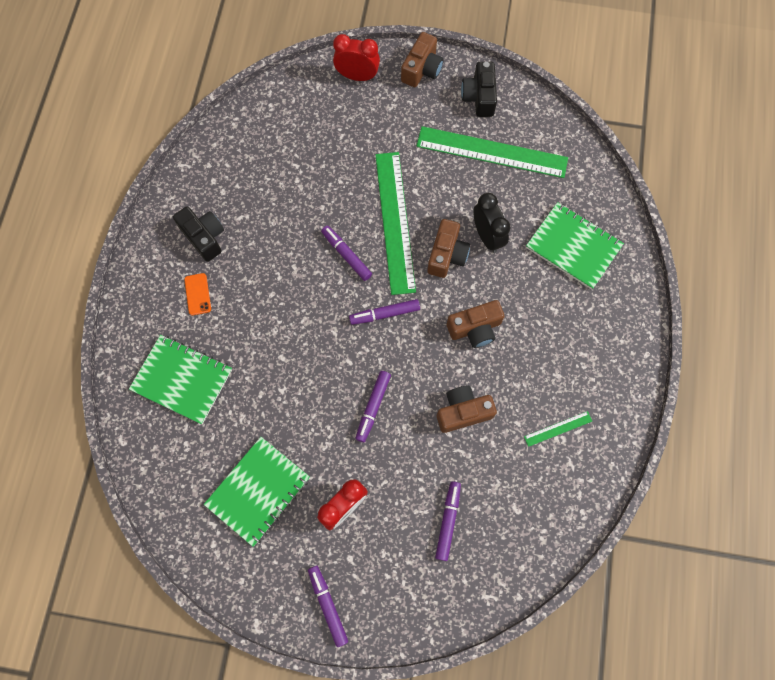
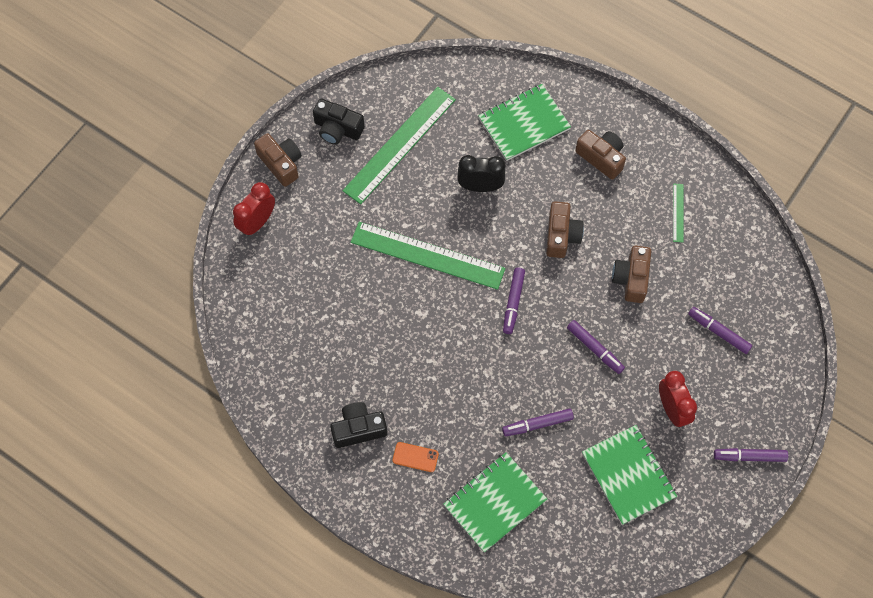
camera: 65 degrees left, 5 degrees down
purple marker [321,226,372,281] -> purple marker moved to [502,408,574,436]
brown camera [427,219,470,278] -> brown camera moved to [575,130,626,180]

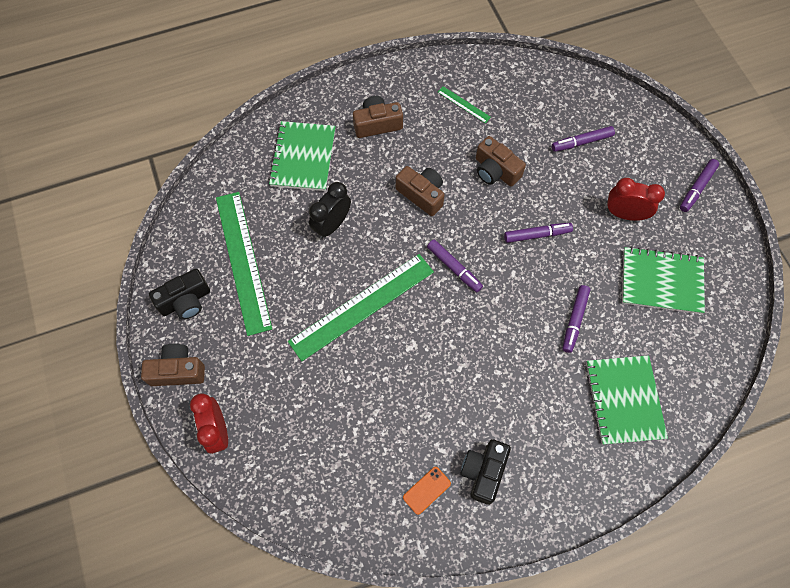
camera: 55 degrees left, 0 degrees up
orange phone [393,442,439,472] -> orange phone moved to [403,467,451,515]

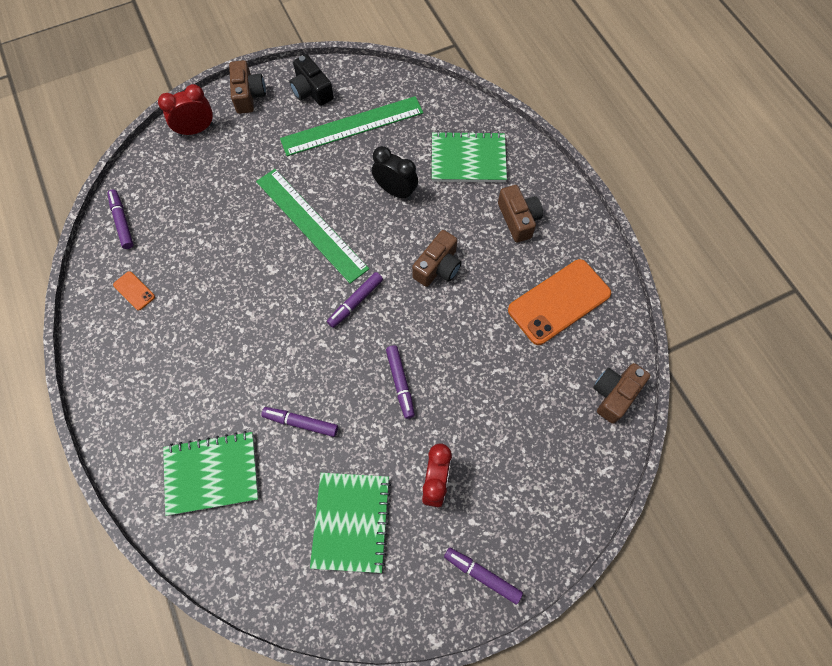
camera: 85 degrees right, 0 degrees up
green ruler [438,86,491,123] -> orange phone [508,259,611,345]
black camera [460,439,511,505] -> none
brown camera [476,136,526,186] -> brown camera moved to [593,363,650,424]
purple marker [552,126,615,152] -> purple marker moved to [107,190,134,249]

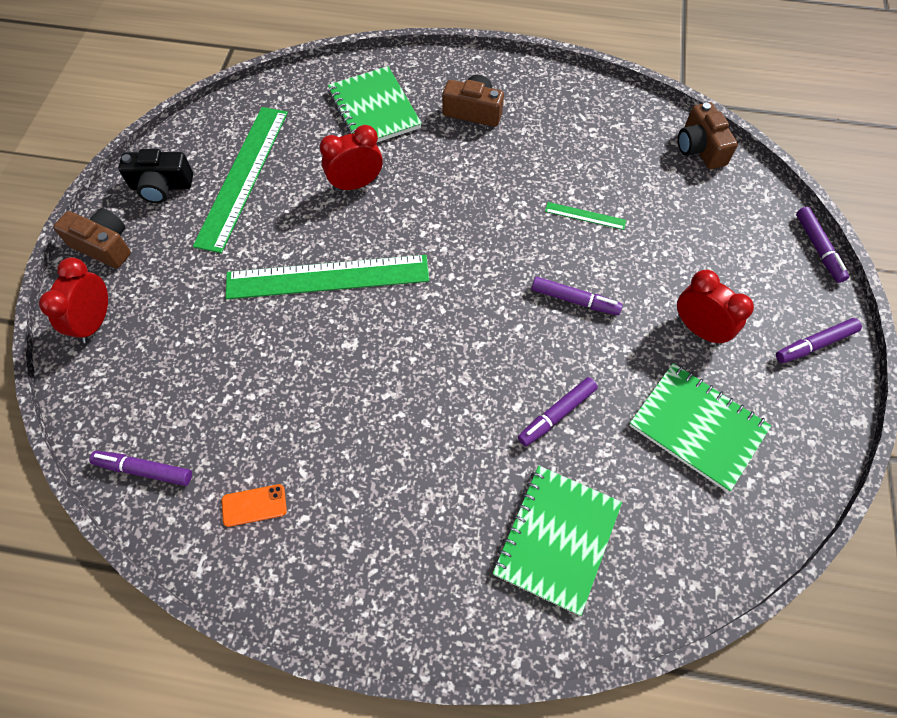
camera: 55 degrees left, 5 degrees down
purple marker [327,272,383,328] -> purple marker moved to [796,207,849,283]
black clock [372,146,418,200] -> red clock [320,125,383,192]
brown camera [412,230,462,287] -> none
green notebook [432,131,507,182] -> green notebook turned 60 degrees counterclockwise [328,66,422,142]
orange phone [508,259,611,345] -> none
none -> green ruler [545,202,626,230]

